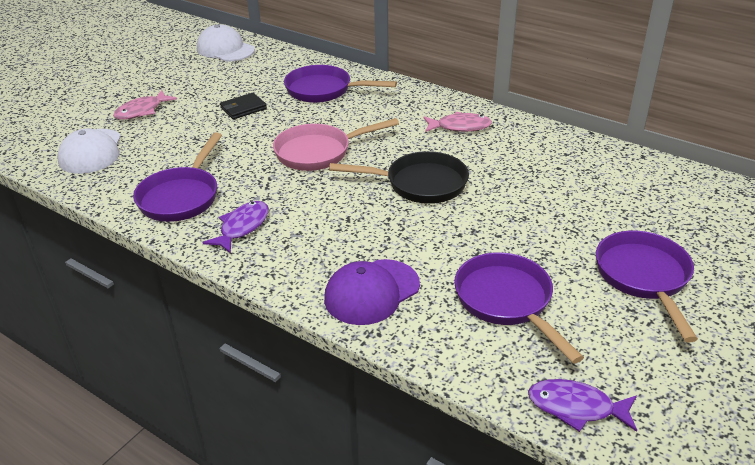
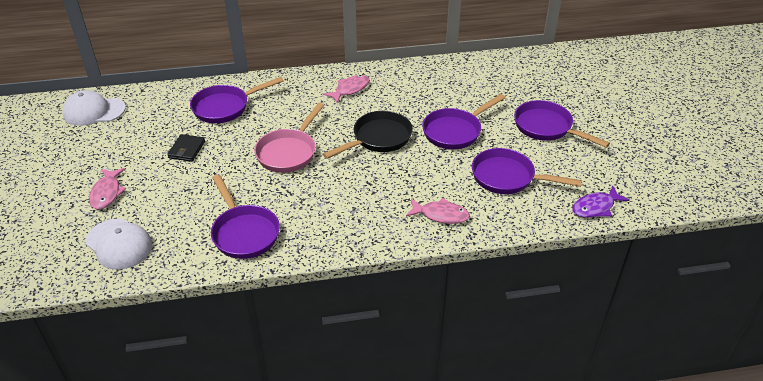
camera: 45 degrees left, 5 degrees up
purple fish [203,201,269,254] -> none
purple cap [324,259,420,325] -> pink fish [406,198,470,224]
none -> purple pan [422,94,505,149]

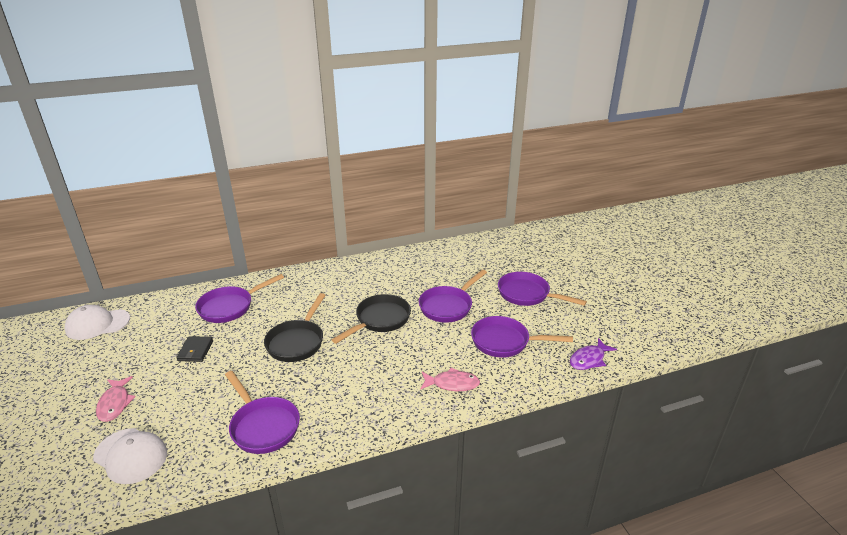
camera: 10 degrees left, 10 degrees down
pink pan [254,103,324,173] -> black pan [264,293,326,362]
pink fish [323,75,369,103] -> none

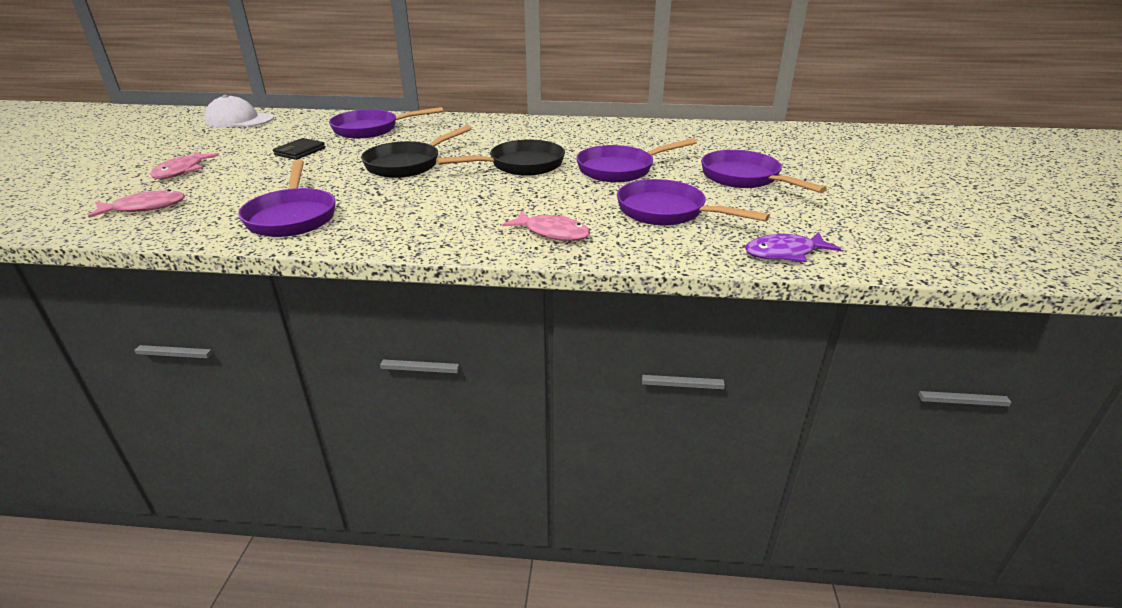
camera: 25 degrees right, 0 degrees up
white cap [93,428,167,484] -> pink fish [88,190,185,218]

